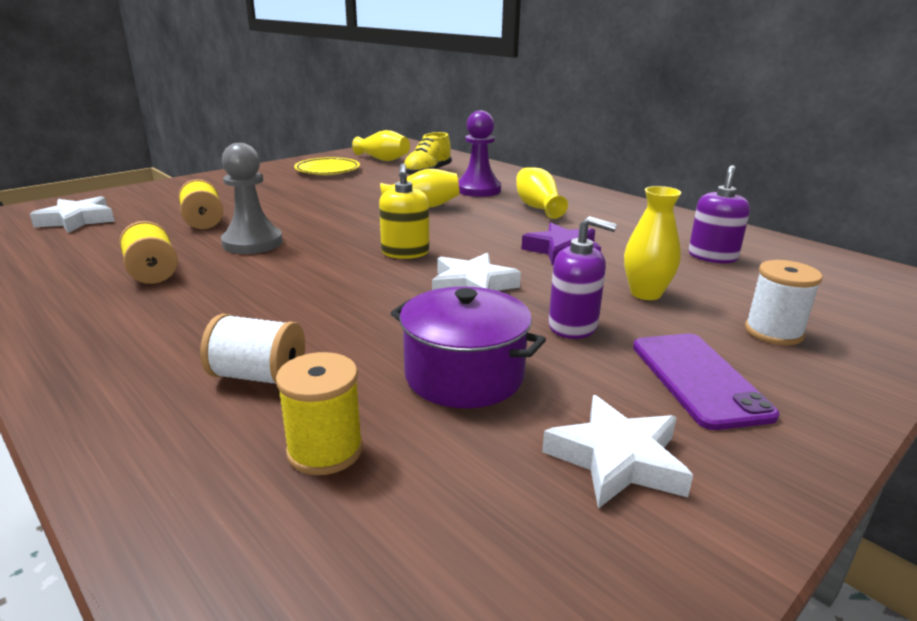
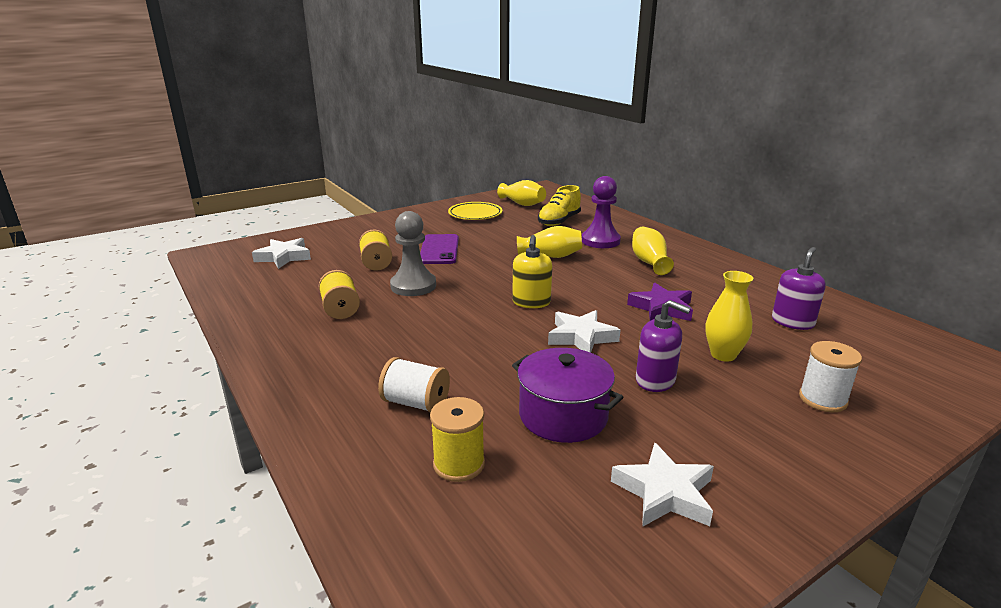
camera: 10 degrees right, 0 degrees up
purple phone [633,334,780,430] -> purple phone moved to [420,234,459,264]

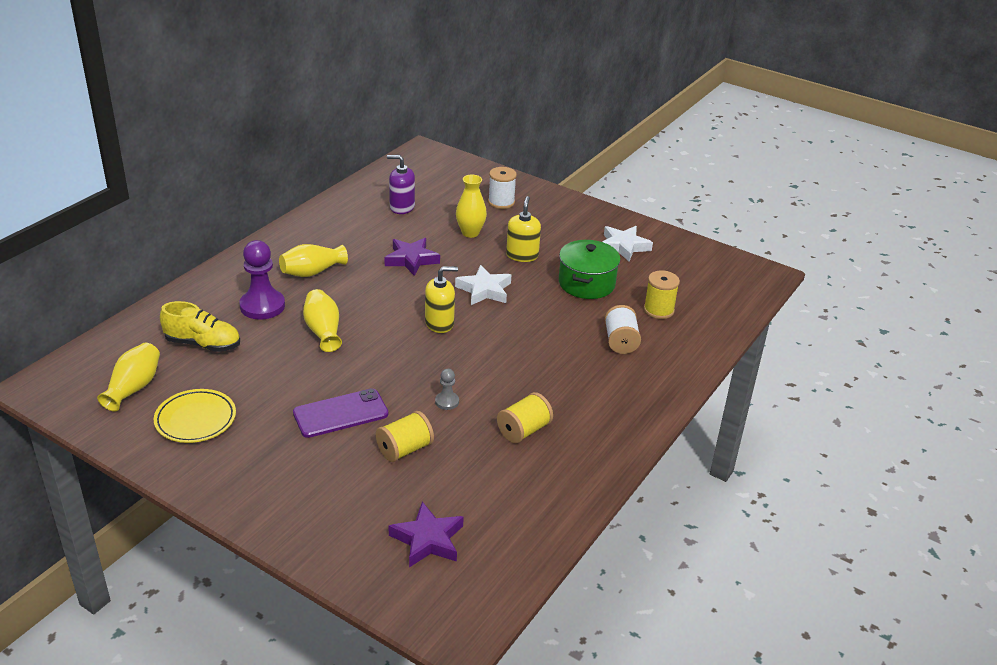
camera: 115 degrees left, 10 degrees up
white star [252,238,311,269] -> purple star [389,502,464,568]
grey pawn [390,211,436,296] -> grey pawn [435,369,459,410], size x0.49
purple pot [512,348,623,443] -> green pot [559,240,621,299]
purple soap dispenser [636,300,691,392] -> yellow soap dispenser [506,196,541,262]

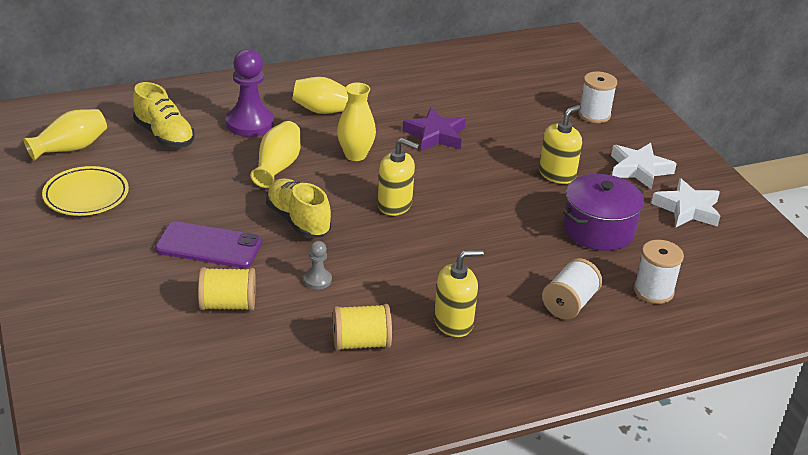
camera: 35 degrees right, 0 degrees up
purple soap dispenser [387,155,415,214] -> none
purple star [389,502,464,568] -> none
white star [455,265,511,305] -> white star moved to [611,143,677,190]
yellow vase [456,175,487,238] -> yellow vase moved to [337,83,376,161]
green pot [559,240,621,299] -> purple pot [563,174,644,251]
yellow spool [644,270,680,319] -> white spool [634,240,684,304]
none -> yellow shoe [266,178,331,238]
none -> yellow soap dispenser [434,250,484,337]

